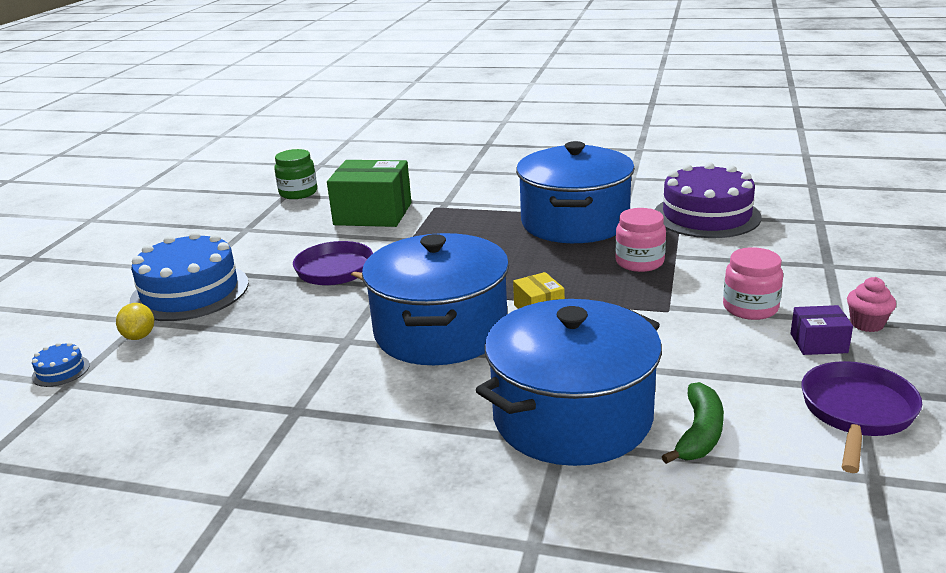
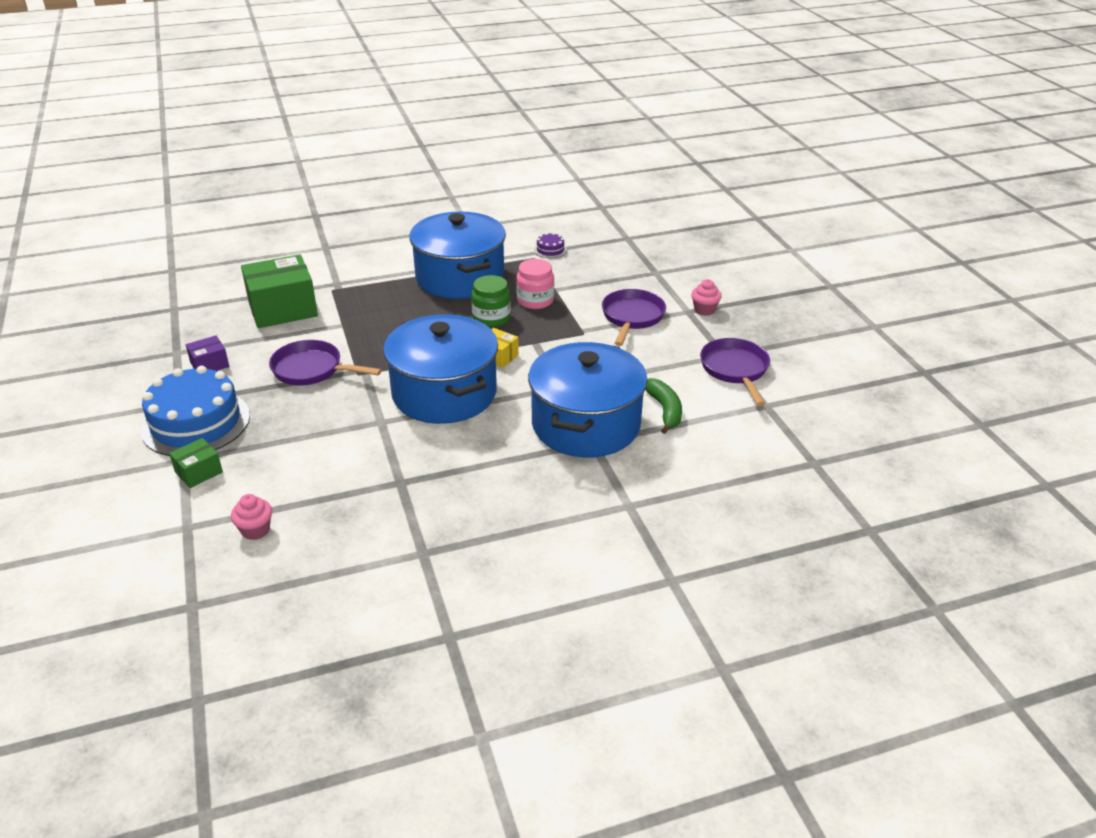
camera: 35 degrees left, 10 degrees up
blue cake [32,342,90,387] -> none
yellow lemon [116,303,154,340] -> green box [169,438,223,488]
green jar [274,149,317,199] -> green jar moved to [471,275,511,327]
purple cake [655,162,761,238] -> purple cake [534,233,567,258], size x0.41
pink jar [723,247,783,320] -> purple pan [602,289,666,346]
purple box [790,305,853,355] -> purple box moved to [186,335,229,371]
none -> pink cupcake [231,494,272,540]

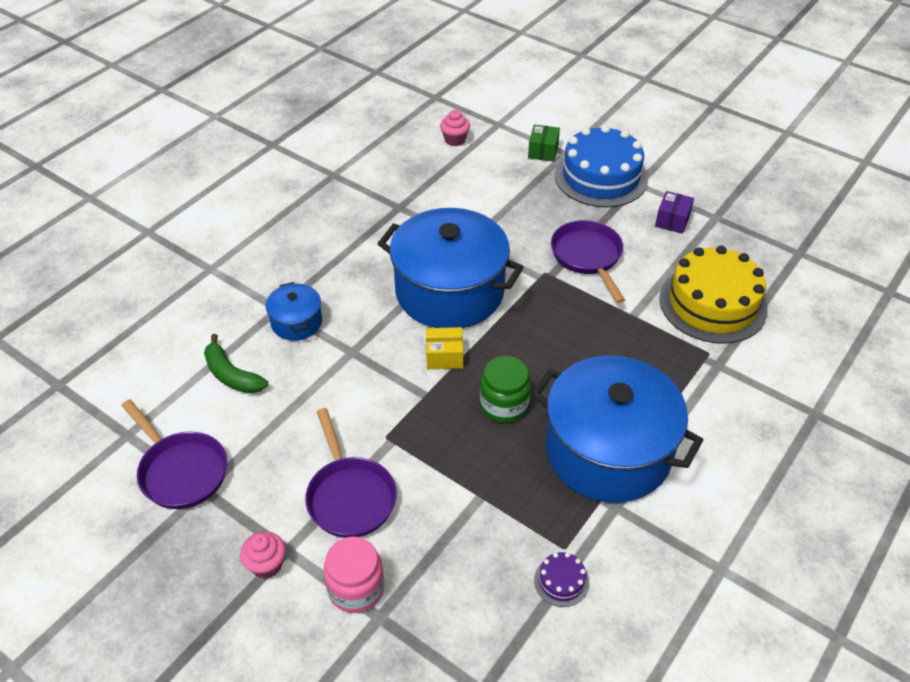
camera: 145 degrees right, 10 degrees up
green box [241,254,318,328] -> yellow cake [659,246,767,344]
purple pan [269,340,382,386] -> purple pan turned 90 degrees counterclockwise [551,220,625,303]
pink jar [516,259,554,309] -> pink jar moved to [323,537,384,613]
blue pot [528,342,648,457] -> blue pot [266,282,322,341], size x0.46

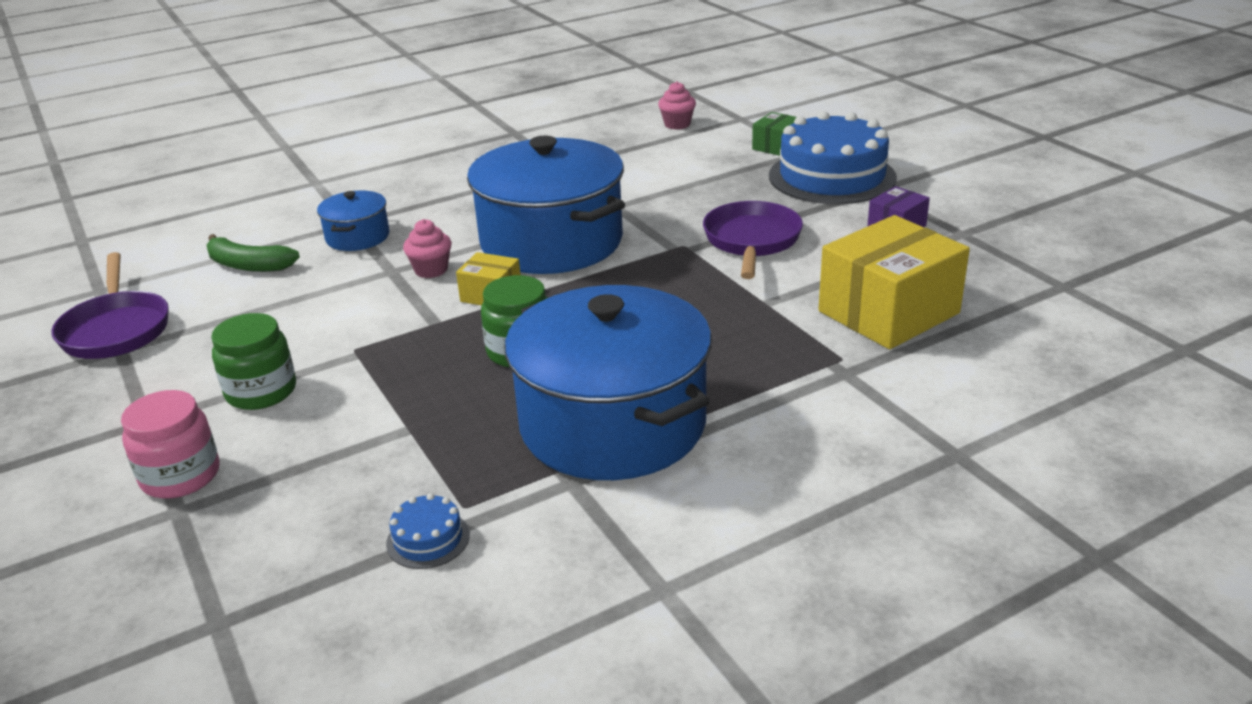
camera: 25 degrees right, 15 degrees down
green banana [204,334,268,393] -> green banana turned 45 degrees counterclockwise [207,234,300,272]
pink cupcake [240,531,286,579] -> pink cupcake moved to [403,219,452,278]
purple pan [305,408,397,538] -> green jar [211,313,296,410]
purple cake [534,552,589,607] -> blue cake [386,493,470,569]
yellow cake [659,246,767,344] -> yellow box [818,215,970,349]

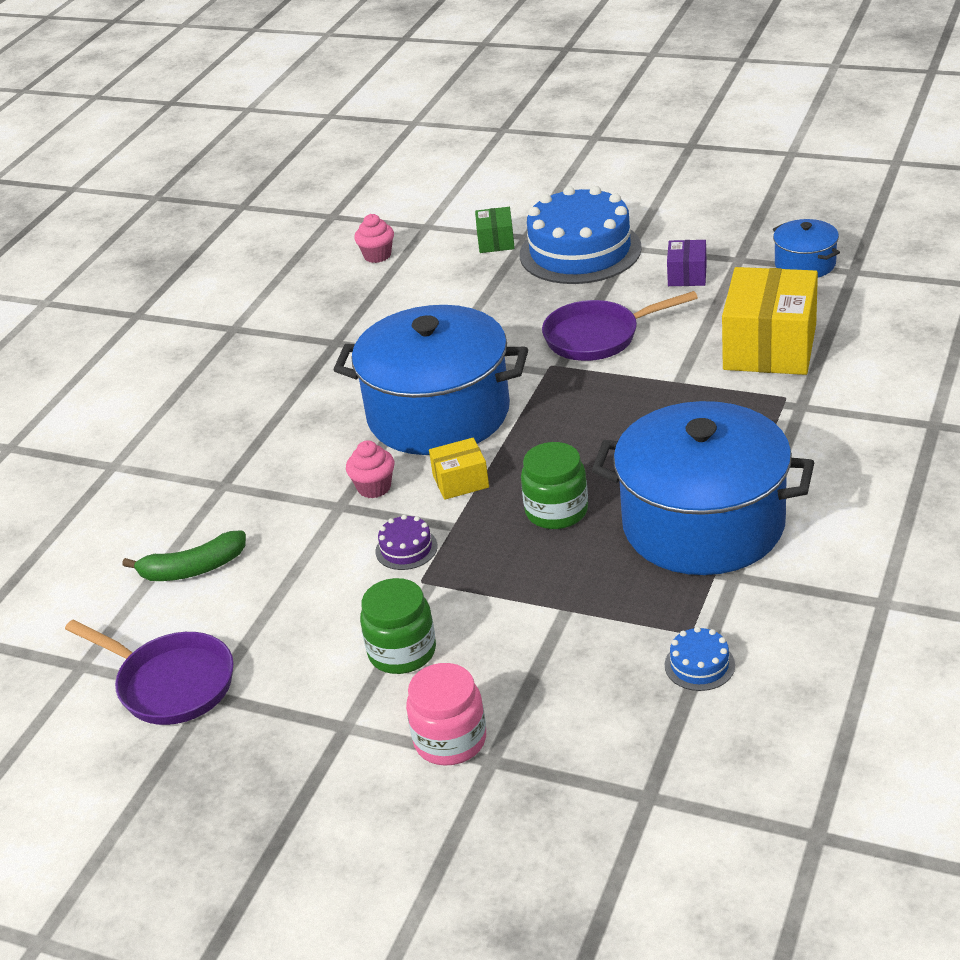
camera: 35 degrees left, 5 degrees up
blue pot [317,190,389,251] -> blue pot moved to [773,219,840,278]
purple pan [703,201,803,279] -> purple pan turned 75 degrees counterclockwise [542,291,698,361]
none -> purple cake [375,515,438,570]

